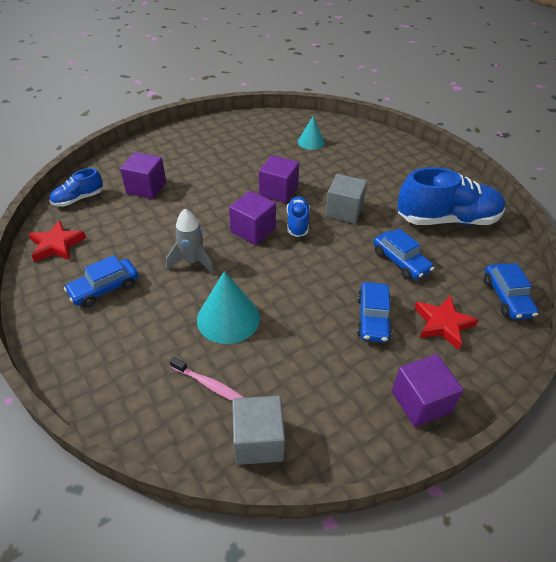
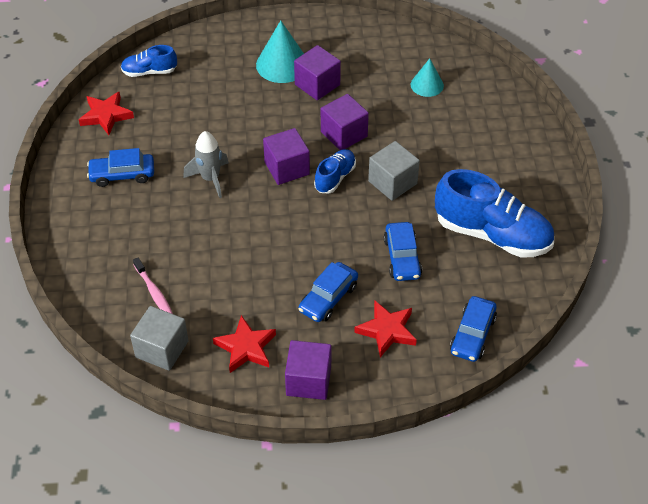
camera: 30 degrees right, 5 degrees up
purple cube [120,152,166,199] -> purple cube moved to [294,45,341,100]
turquoise cone [197,271,260,344] -> turquoise cone moved to [256,20,304,83]
none -> red star [213,315,276,373]

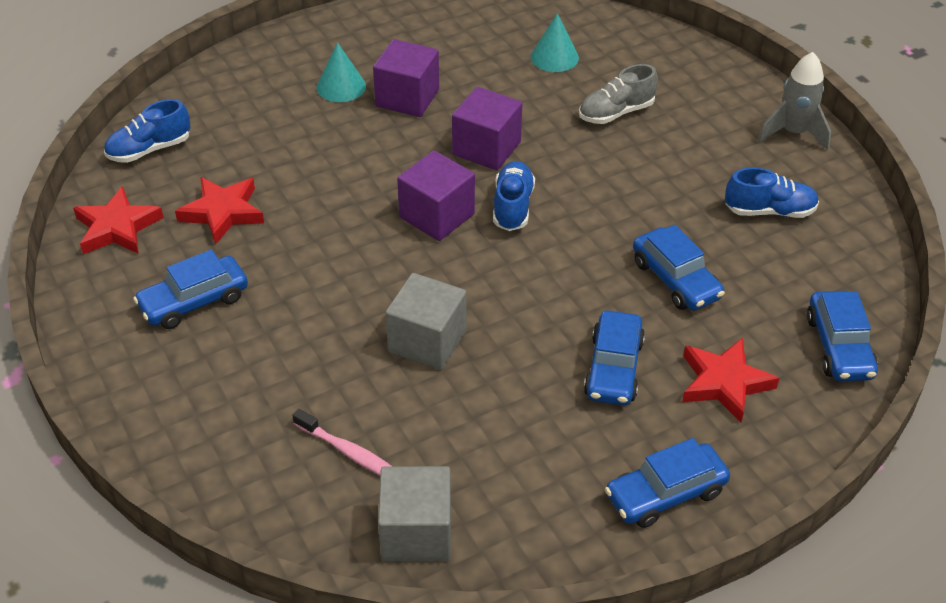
camera: 25 degrees left, 5 degrees down
grey rocket [183,131,229,198] -> grey rocket moved to [758,52,831,151]
red star [213,315,276,373] -> red star moved to [175,177,264,244]
turquoise cone [256,20,304,83] -> turquoise cone [316,42,366,102], size x0.62
purple cube [285,340,332,400] -> blue car [605,438,730,528]
grey cube [368,141,420,201] -> grey cube moved to [386,273,467,370]
blue shoe [435,169,554,258] -> blue shoe [725,167,819,218], size x0.51
none -> grey shoe [579,64,658,124]

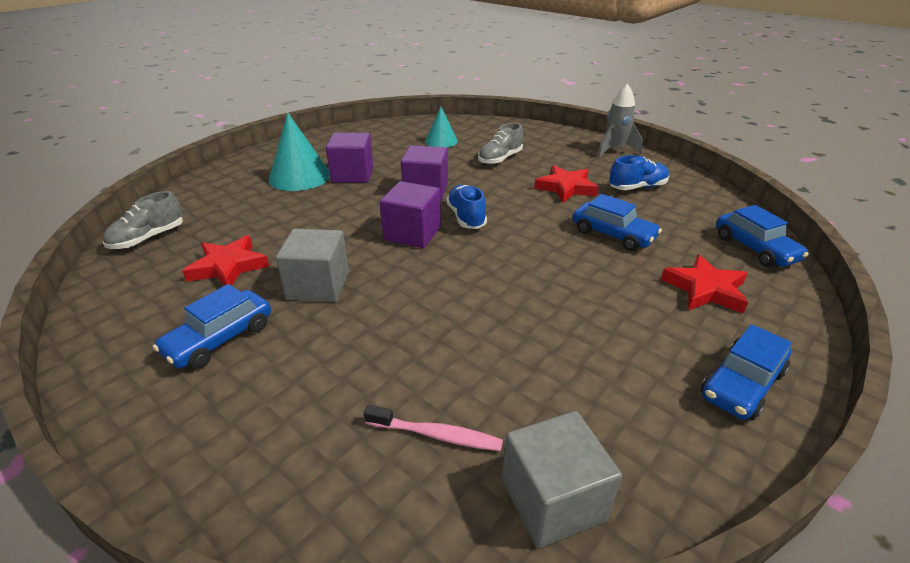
camera: 20 degrees left, 10 degrees down
red star [73,186,164,254] -> red star moved to [534,165,599,203]
blue shoe [104,99,191,163] -> grey shoe [103,191,183,249]
turquoise cone [316,42,366,102] -> turquoise cone [268,112,330,191], size x1.62
grey cube [386,273,467,370] -> grey cube moved to [276,229,349,302]
blue car [584,311,645,405] -> none

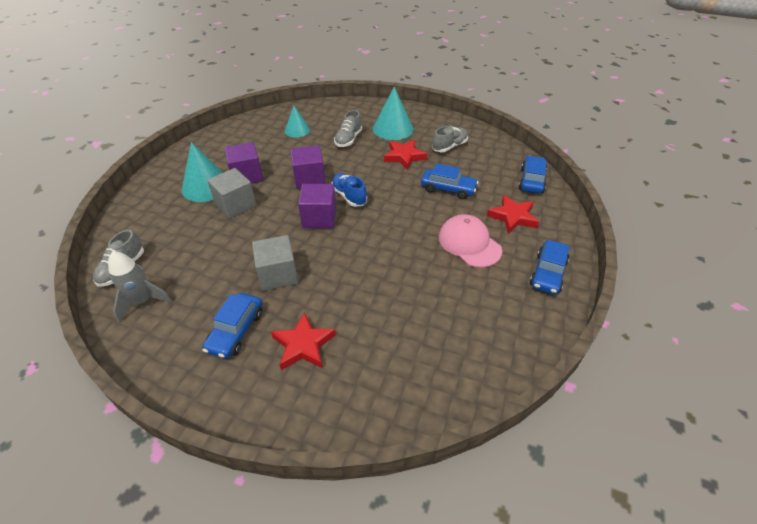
camera: 20 degrees left, 10 degrees up
red star [182,235,269,286] -> red star moved to [271,312,336,370]
pink toothbrush [364,405,503,451] -> none
grey cube [502,411,622,548] -> grey cube moved to [207,168,256,219]
grey rocket [597,84,643,158] -> grey rocket moved to [108,251,172,323]
blue shoe [609,155,669,190] -> grey shoe [432,126,468,152]
blue car [716,205,809,267] -> blue car turned 120 degrees counterclockwise [519,155,547,194]
none -> turquoise cone [373,87,414,140]
none -> pink cap [439,214,502,268]

